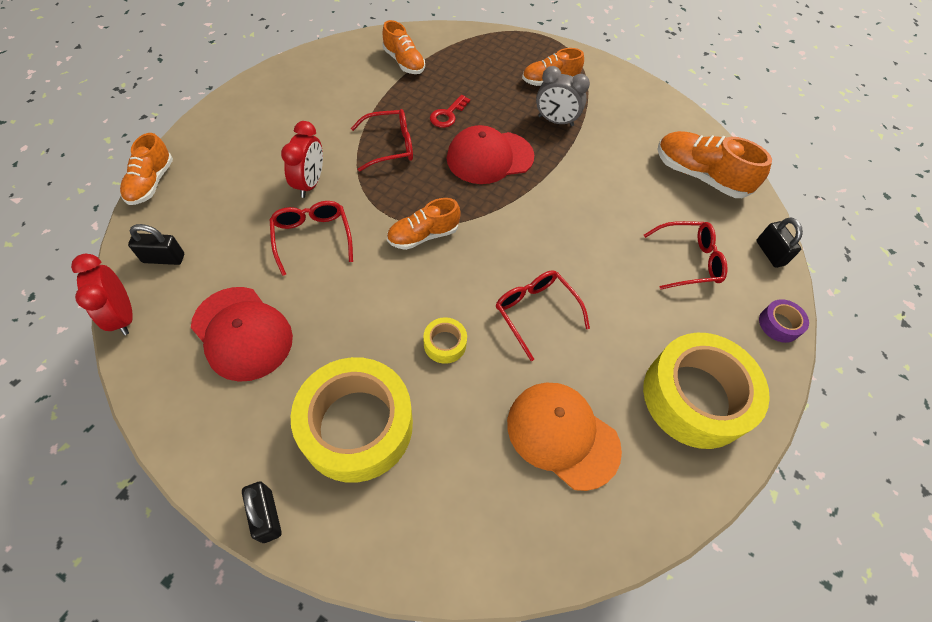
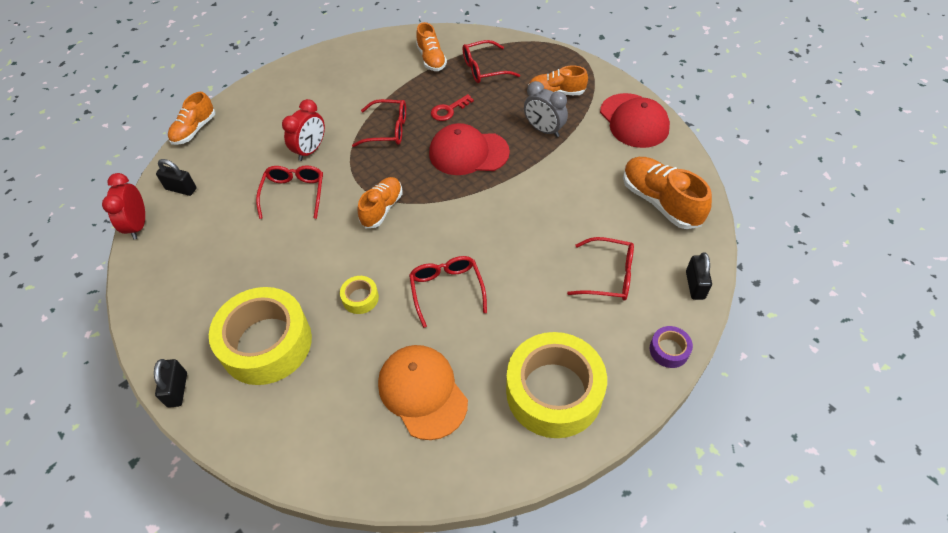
camera: 25 degrees right, 5 degrees down
red cap [191,287,293,382] -> red cap moved to [600,93,670,148]
orange shoe [387,198,461,250] -> orange shoe turned 120 degrees clockwise [358,177,402,228]
none -> red glasses [463,40,520,83]

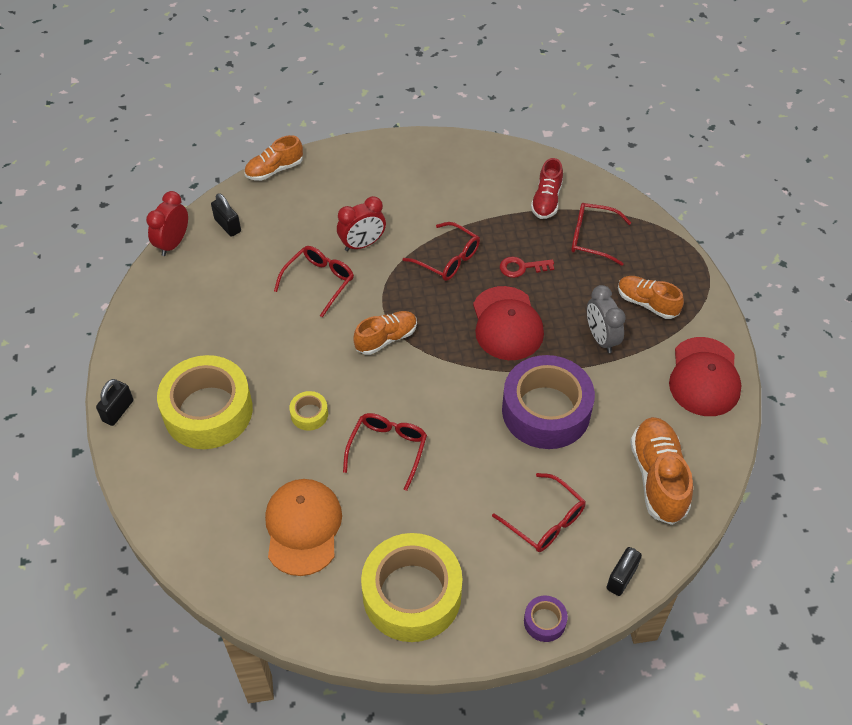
camera: 30 degrees right, 0 degrees up
orange shoe [416,22,447,71] -> red shoe [531,158,563,219]
red cap [429,123,510,175] -> red cap turned 135 degrees counterclockwise [473,286,544,360]
none -> purple tape [502,355,595,449]

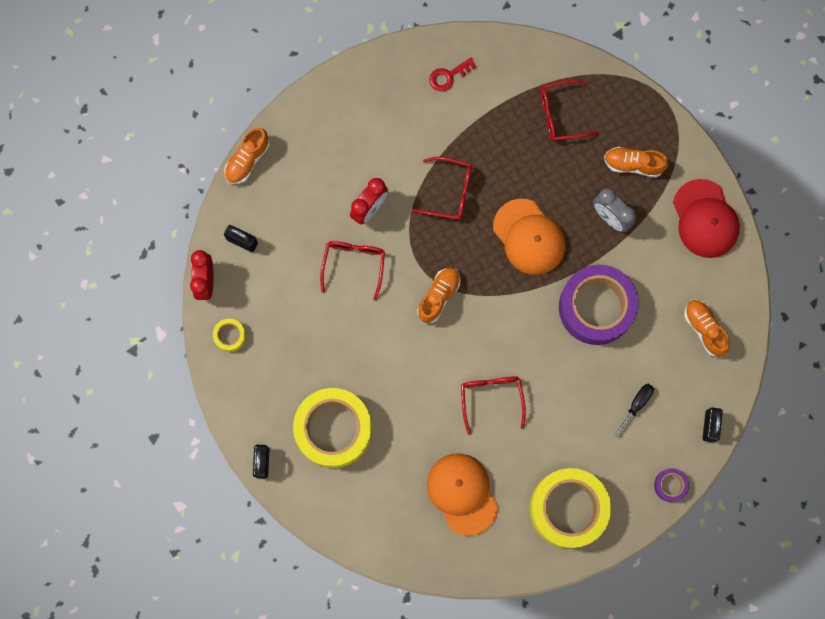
camera: 25 degrees left, 25 degrees up
yellow tape [289,391,328,431] -> yellow tape moved to [213,319,246,352]
red cap [473,286,544,360] -> orange cap [493,199,565,275]
red glasses [492,473,586,552] -> black screwdriver [614,384,654,437]
red key [500,256,554,278] -> red key moved to [429,58,476,91]
red shoe [531,158,563,219] -> none
orange shoe [630,417,693,525] -> orange shoe [684,300,730,356], size x0.66

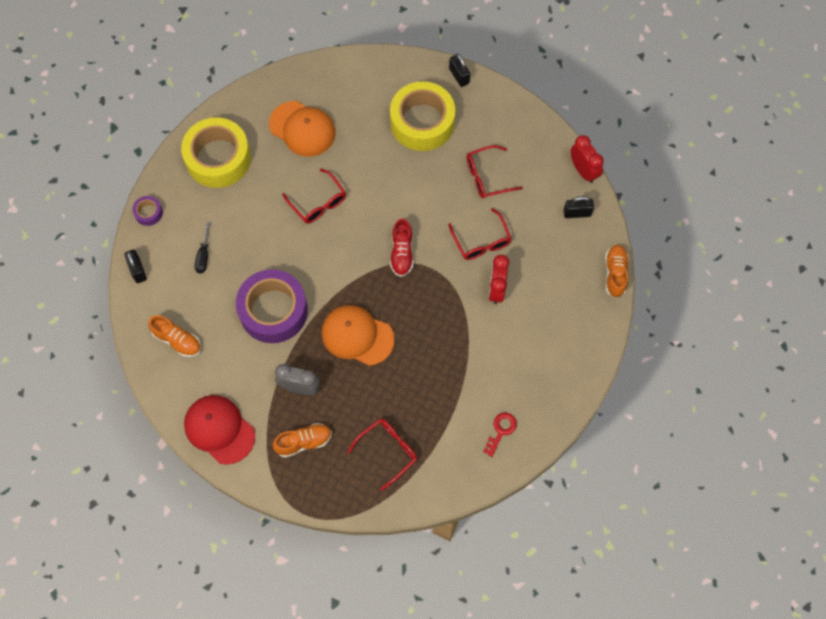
camera: 150 degrees right, 10 degrees down
yellow tape [213,319,246,352] -> none
red glasses [412,157,472,219] -> red glasses moved to [466,145,522,198]
orange shoe [417,268,460,323] -> red shoe [390,219,413,277]

